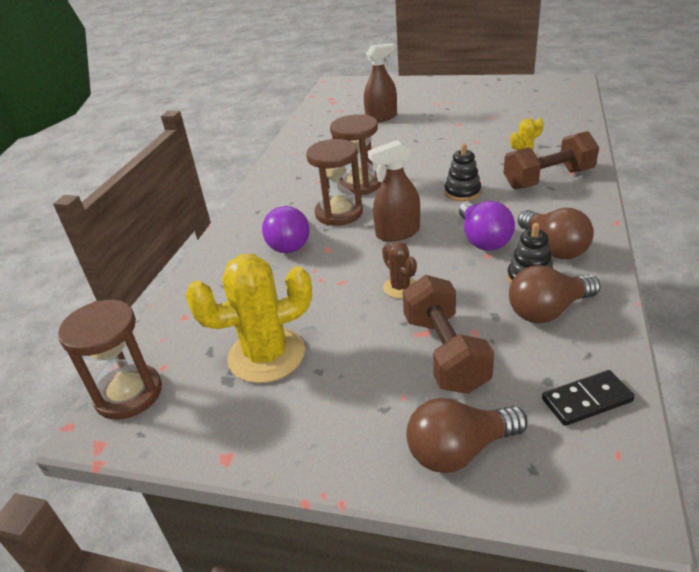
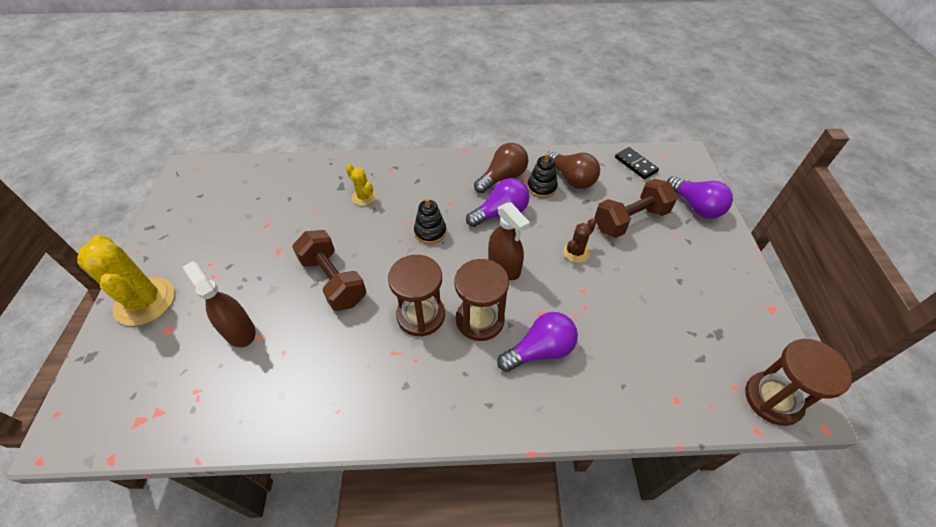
camera: 110 degrees left, 15 degrees up
yellow cactus [185,254,312,383] -> yellow cactus moved to [77,235,175,326]
brown light bulb [406,398,528,473] -> purple light bulb [667,176,733,219]
brown dumbbell [504,131,599,189] -> brown dumbbell moved to [292,230,366,311]

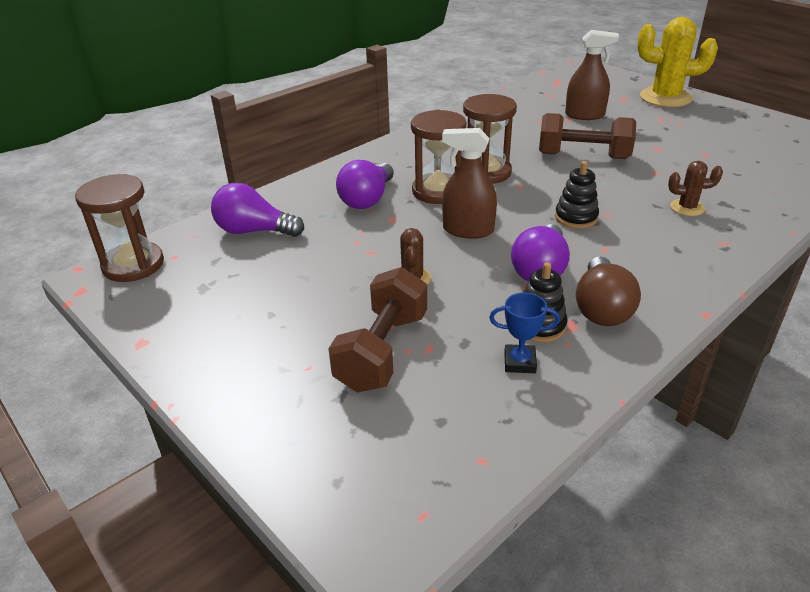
camera: 140 degrees right, 15 degrees down
yellow cactus [346,164,376,206] -> brown cactus [668,161,723,216]
brown light bulb [548,151,600,189] -> blue trophy [489,293,560,373]
black domino [615,147,659,179] -> none
purple light bulb [667,176,733,219] -> purple light bulb moved to [211,183,304,237]

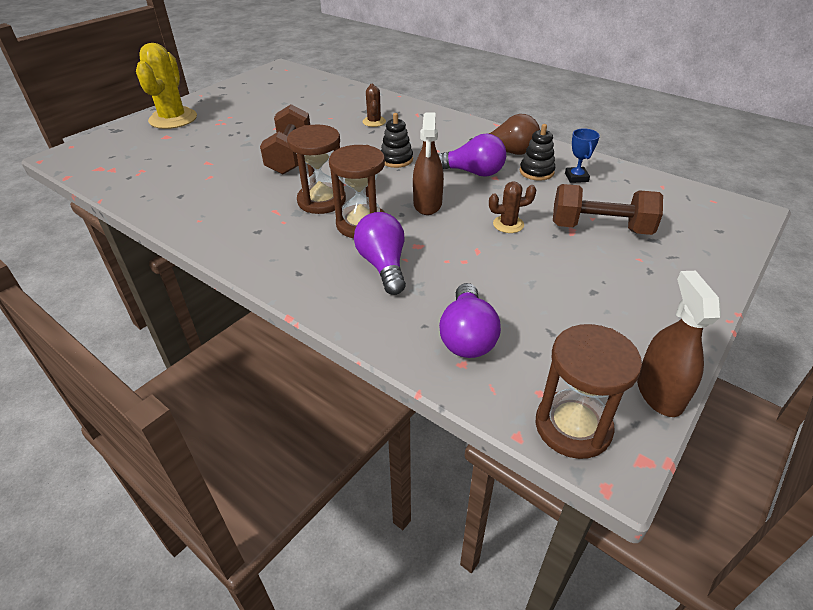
camera: 100 degrees left, 5 degrees up
purple light bulb [336,160,394,209] -> purple light bulb turned 120 degrees counterclockwise [354,212,406,295]
brown spray bottle [565,30,619,120] -> brown spray bottle moved to [637,271,721,417]

